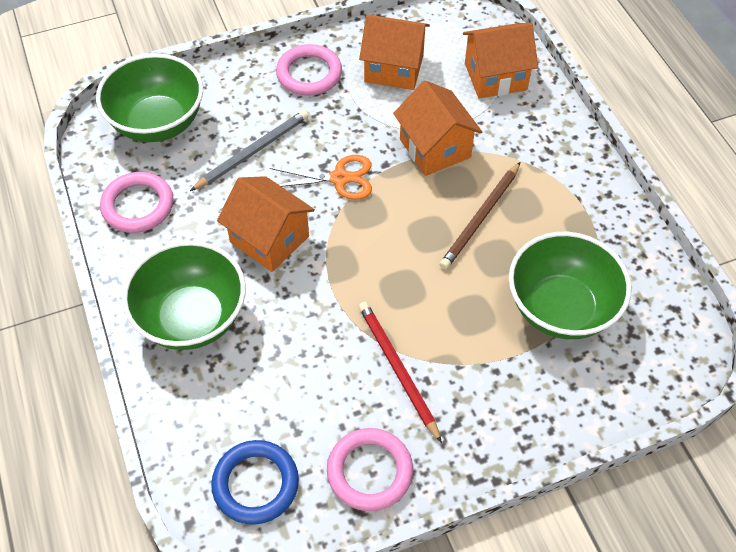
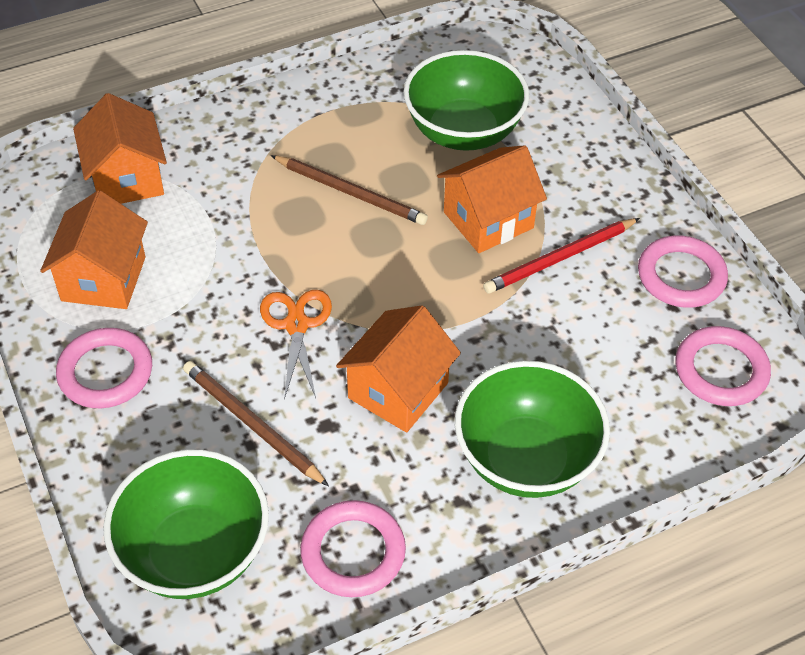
camera: 95 degrees left, 5 degrees down
grey pencil [190,110,309,191] -> brown pencil [183,361,329,486]
blue ring [211,440,299,525] -> pink ring [675,326,771,406]
orange house [393,80,482,176] -> orange house moved to [437,145,547,253]

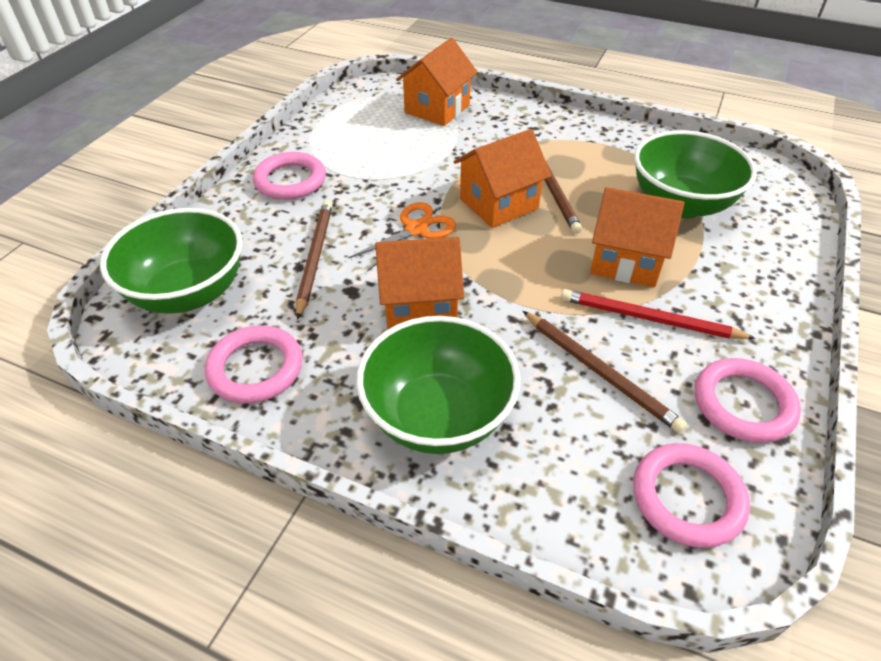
camera: 50 degrees right, 5 degrees down
orange house [40,190,148,309] -> orange house moved to [454,129,551,228]
none -> brown pencil [523,311,687,433]

